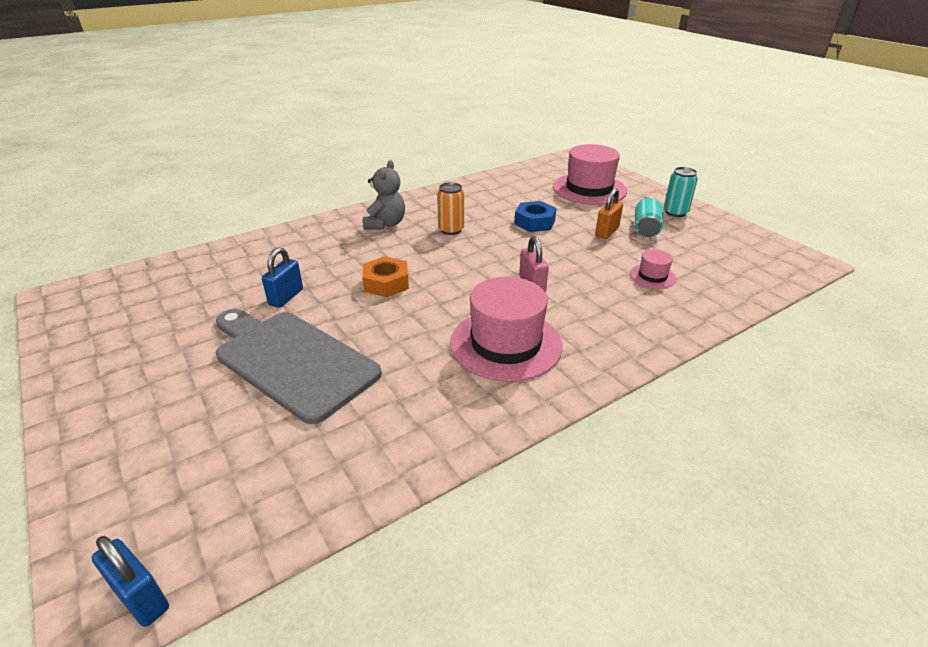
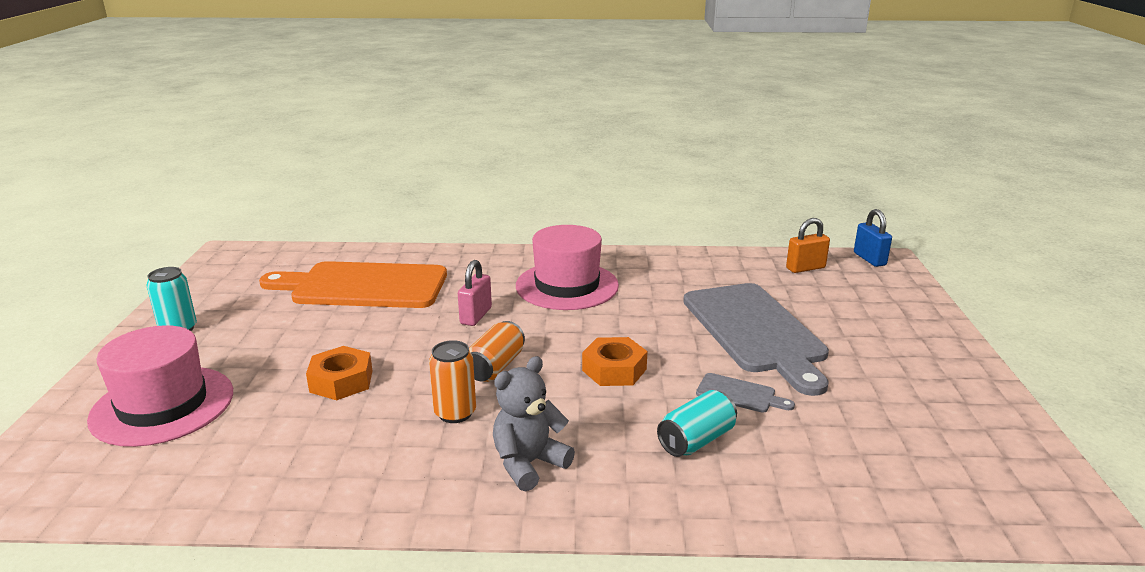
camera: 145 degrees left, 10 degrees down
blue padlock [262,247,303,308] -> grey cutting board [696,373,795,413]
blue nut [514,201,556,232] -> orange nut [306,346,372,400]
orange padlock [595,188,623,239] -> orange padlock moved to [786,218,830,273]
pink hat [630,250,676,289] -> orange cutting board [259,261,447,308]
turquoise can [635,197,663,237] -> turquoise can moved to [657,390,737,457]
none -> orange can [469,321,525,382]

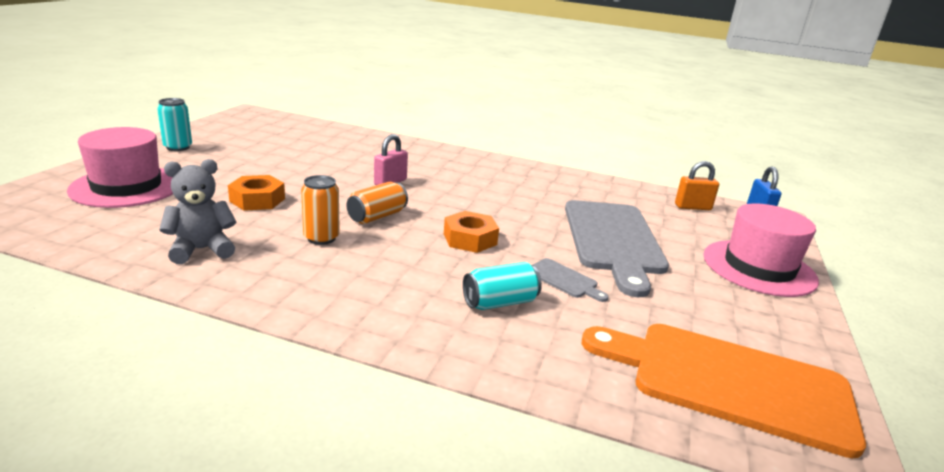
camera: 15 degrees right, 0 degrees up
orange cutting board [259,261,447,308] -> orange cutting board moved to [582,324,866,459]
grey teddy bear [493,356,575,492] -> grey teddy bear moved to [159,159,236,264]
pink hat [516,225,619,310] -> pink hat moved to [703,203,819,297]

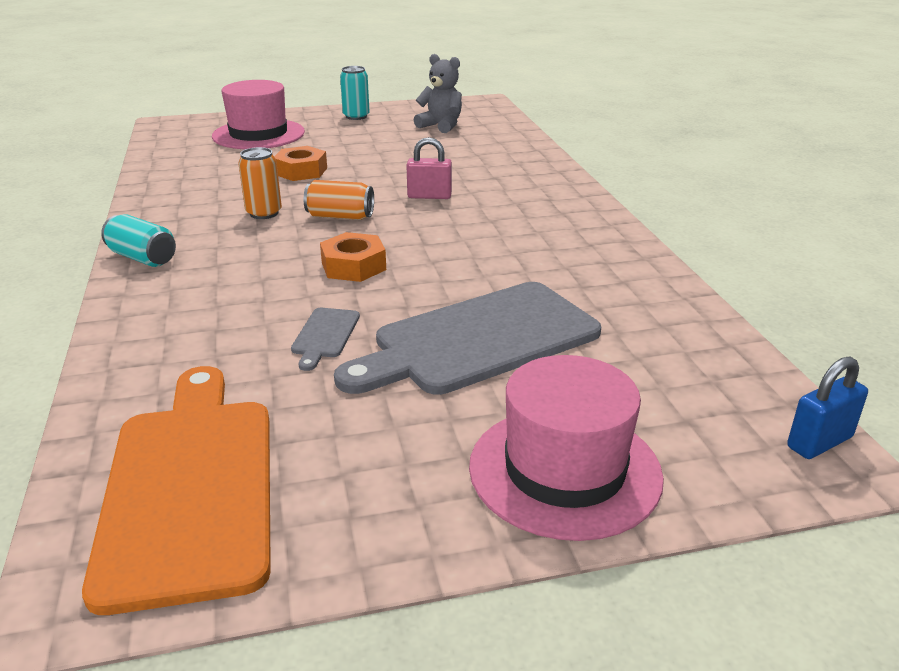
camera: 60 degrees right, 5 degrees up
grey teddy bear [159,159,236,264] -> grey teddy bear moved to [414,54,462,133]
turquoise can [463,262,542,310] -> turquoise can moved to [101,214,176,267]
orange padlock [675,161,719,210] -> none

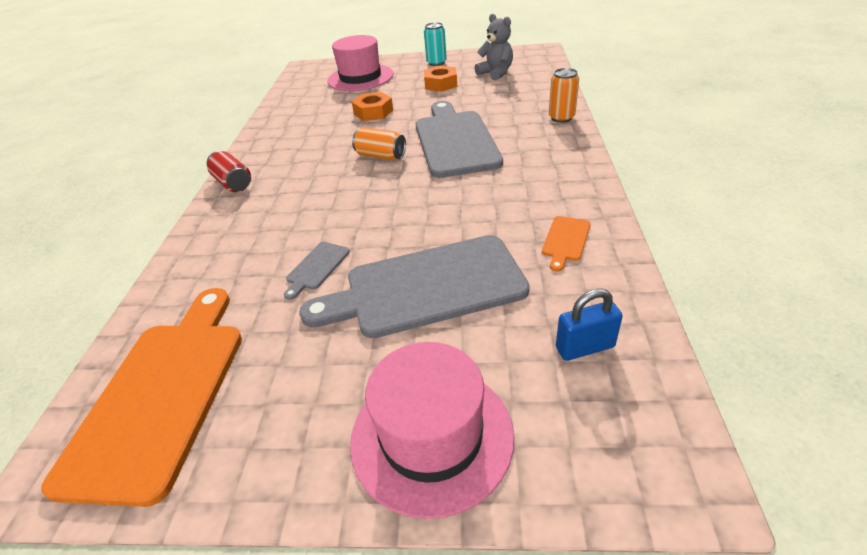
camera: 20 degrees right, 10 degrees up
turquoise can [101,214,176,267] -> red can [207,151,251,192]
orange can [238,147,282,219] -> orange can moved to [549,68,579,123]
orange nut [320,232,386,282] -> orange nut moved to [424,66,457,92]
pink padlock [406,137,452,199] -> grey cutting board [416,101,503,178]
blue padlock [787,356,868,459] -> blue padlock moved to [556,289,623,361]
none -> orange cutting board [542,216,591,272]

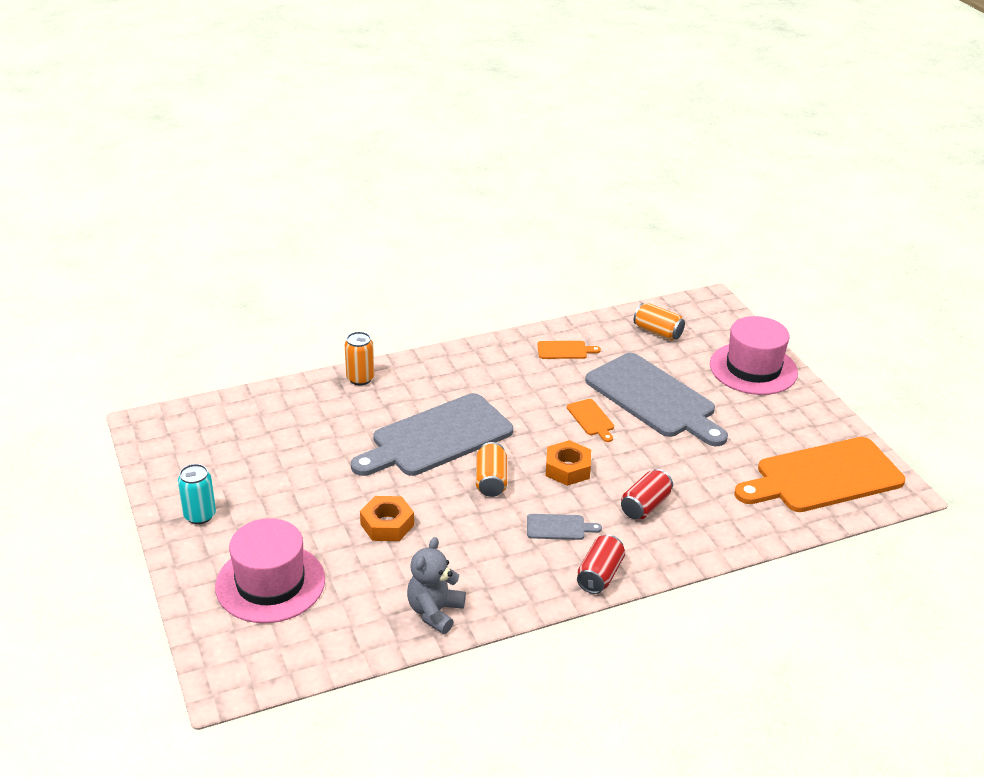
camera: 120 degrees left, 5 degrees down
grey cutting board [284,242,350,300] -> grey cutting board moved to [527,514,602,540]
orange nut [424,66,457,92] -> orange nut moved to [546,440,591,486]
grey teddy bear [475,14,513,81] -> grey teddy bear moved to [407,537,466,634]
blue padlock [556,289,623,361] -> orange can [633,303,685,340]
none -> orange cutting board [567,399,614,442]
none -> red can [621,469,673,519]

